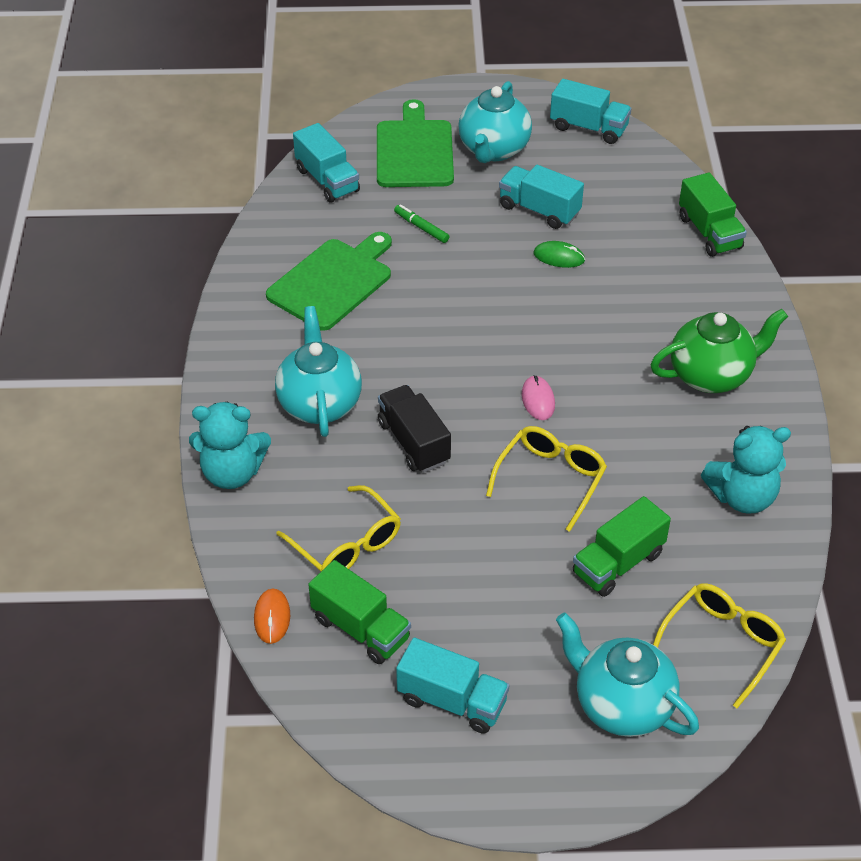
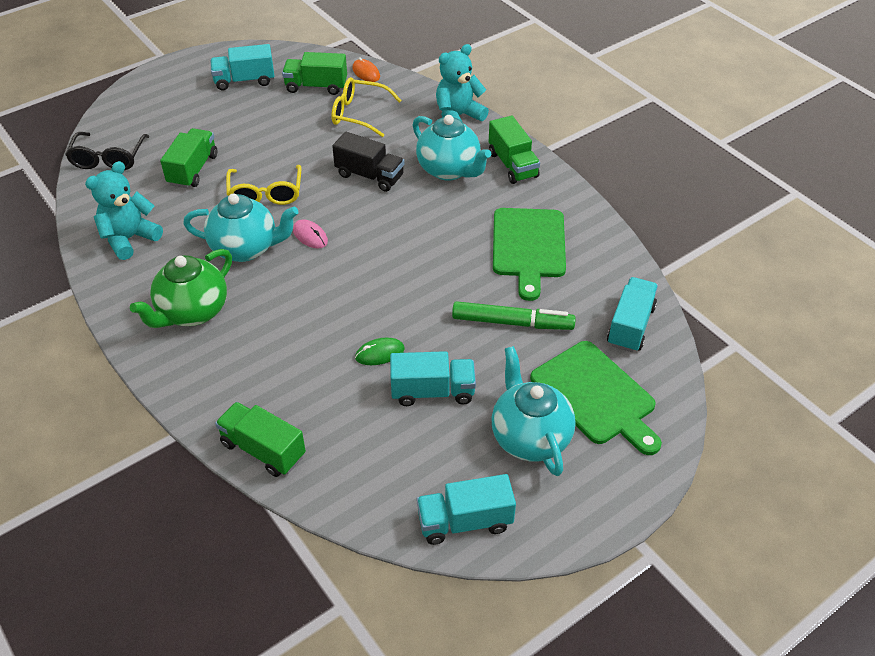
camera: 145 degrees right, 0 degrees up
turquoise truck [293,123,360,203] -> turquoise truck turned 90 degrees clockwise [607,277,658,352]
green marker [394,204,449,243] -> green marker [452,301,576,330], size x1.84
turquoise teapot [556,613,699,737] -> turquoise teapot moved to [183,193,299,262]
yellow glasses [653,583,786,708] -> black glasses [65,132,149,170]
none -> green truck [489,115,540,184]

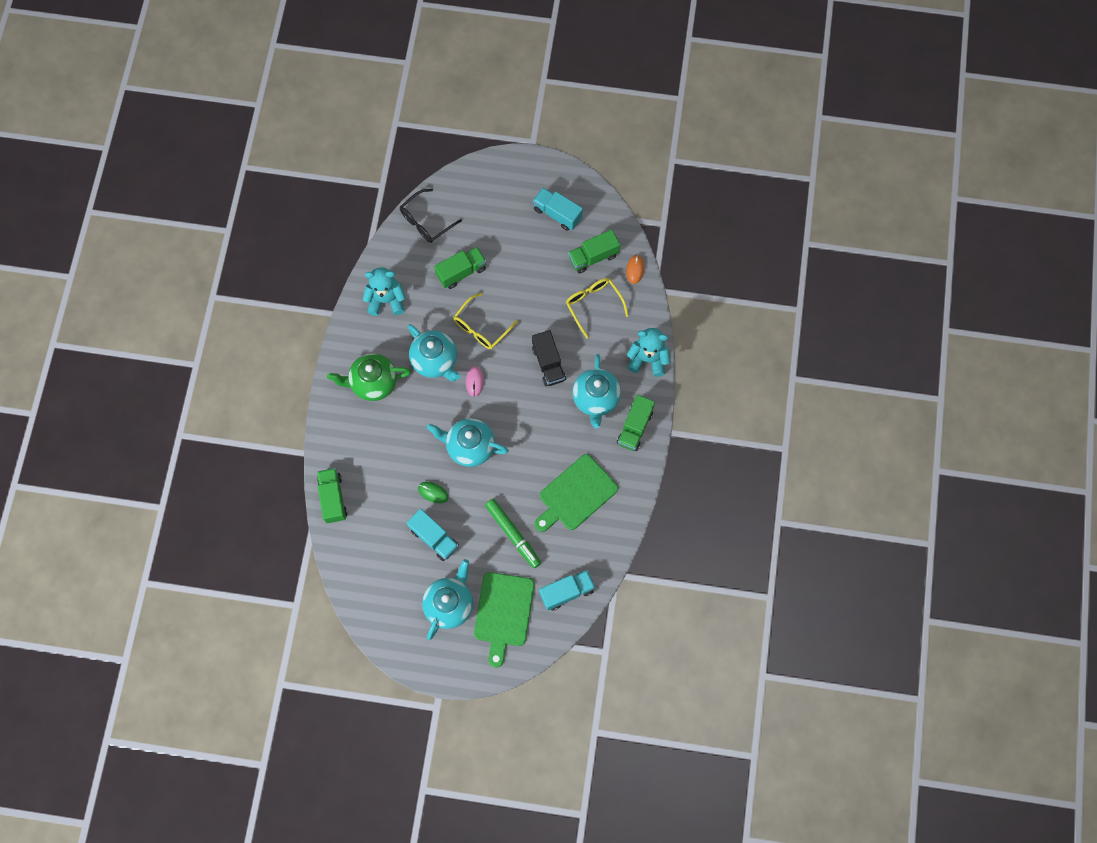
camera: 45 degrees right, 25 degrees up
green truck [282,52,347,95] -> green truck turned 75 degrees counterclockwise [568,229,620,273]
turquoise truck [417,474,516,545] -> none
none -> turquoise teapot [427,418,509,467]

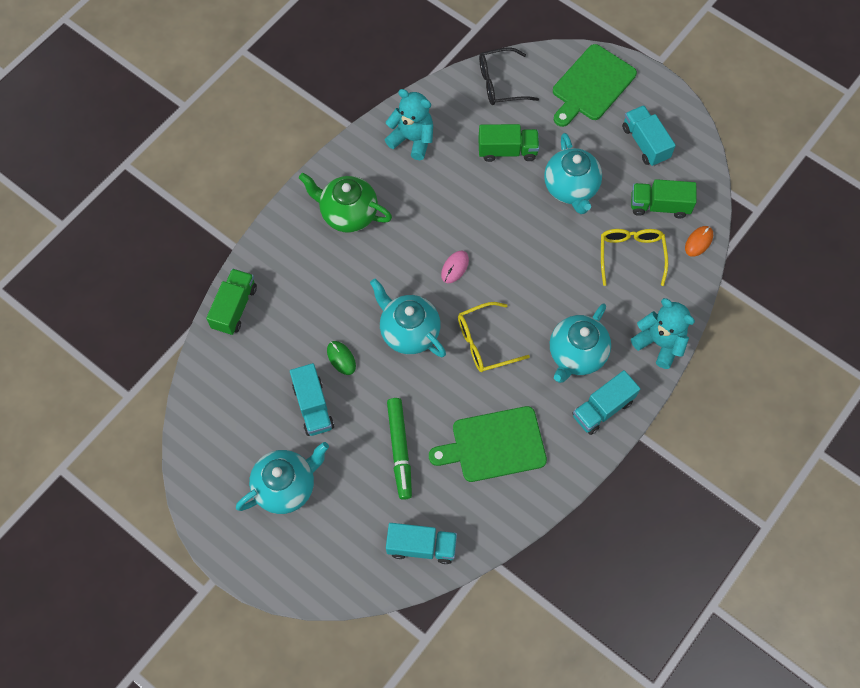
camera: 30 degrees right, 5 degrees down
turquoise teapot [408,324,460,381] -> turquoise teapot moved to [544,133,602,214]
yellow glasses [454,293,518,349] -> yellow glasses moved to [458,302,530,372]
green cutting board [474,572,534,668] -> green cutting board moved to [553,44,637,127]
black truck [532,330,566,386] -> none
green truck [617,395,655,451] -> turquoise truck [572,370,640,435]

